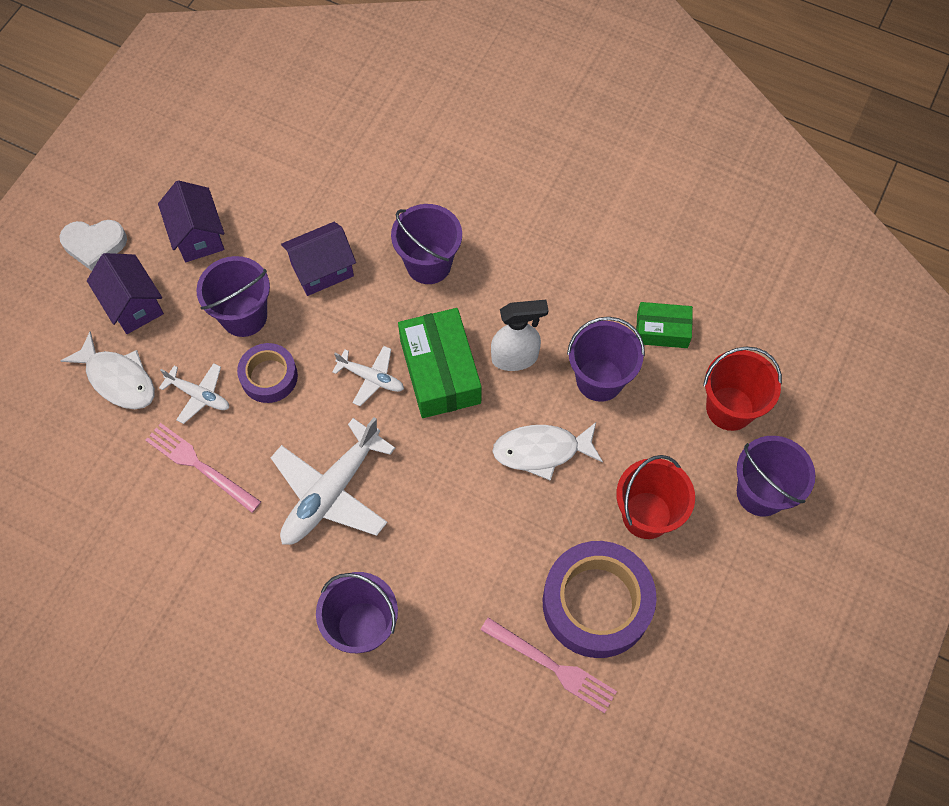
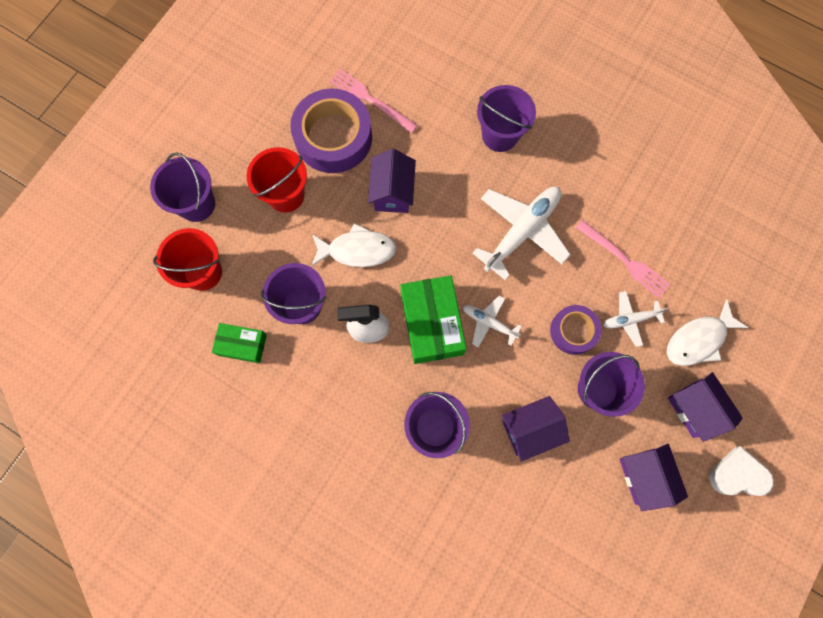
camera: 175 degrees left, 10 degrees up
white fish [60,332,155,409] -> white fish turned 75 degrees counterclockwise [667,299,749,366]
white plane [159,363,229,424] -> white plane turned 45 degrees counterclockwise [603,291,668,347]
none -> purple house [368,149,416,213]

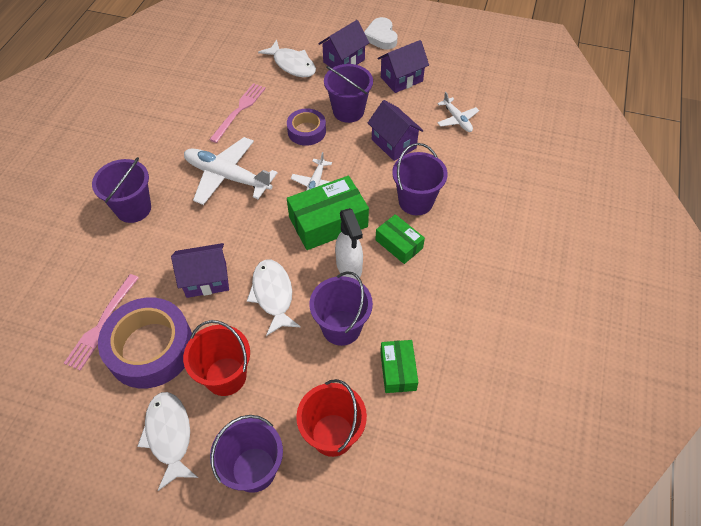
camera: 105 degrees left, 20 degrees down
white plane [603,291,668,347] -> white plane moved to [437,92,479,132]
none -> white fish [137,392,198,491]
none -> green box [375,214,425,264]

